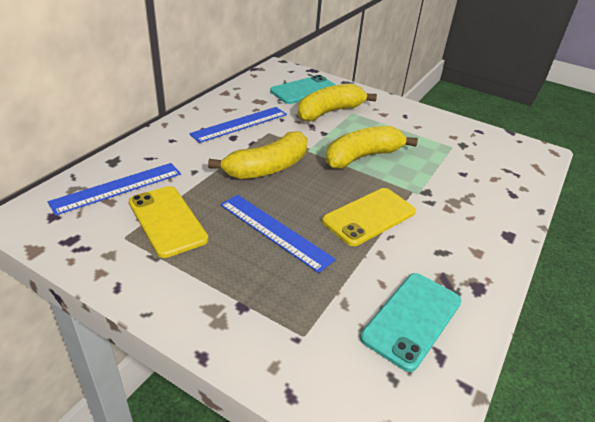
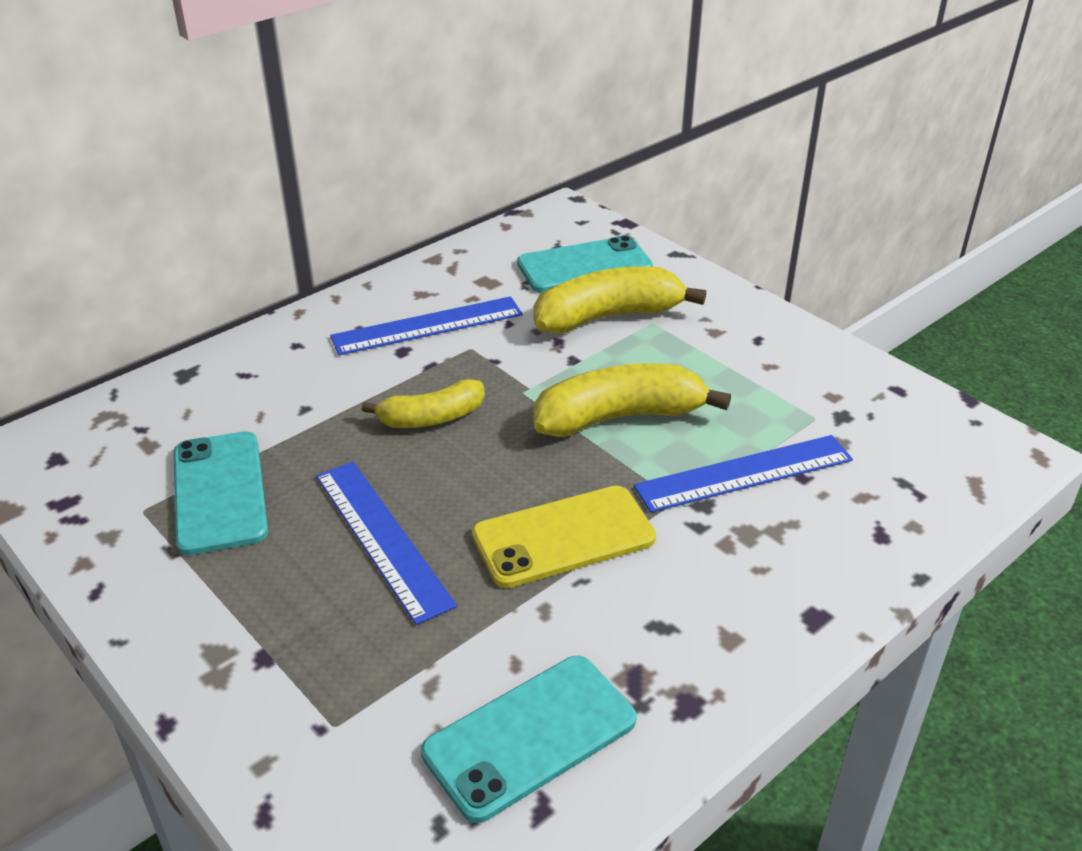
camera: 20 degrees right, 0 degrees up
blue ruler [48,163,181,216] -> blue ruler moved to [634,435,853,513]
yellow phone [129,186,208,258] -> turquoise phone [173,431,268,555]
yellow banana [208,132,307,179] -> yellow banana [362,379,485,428], size x0.63

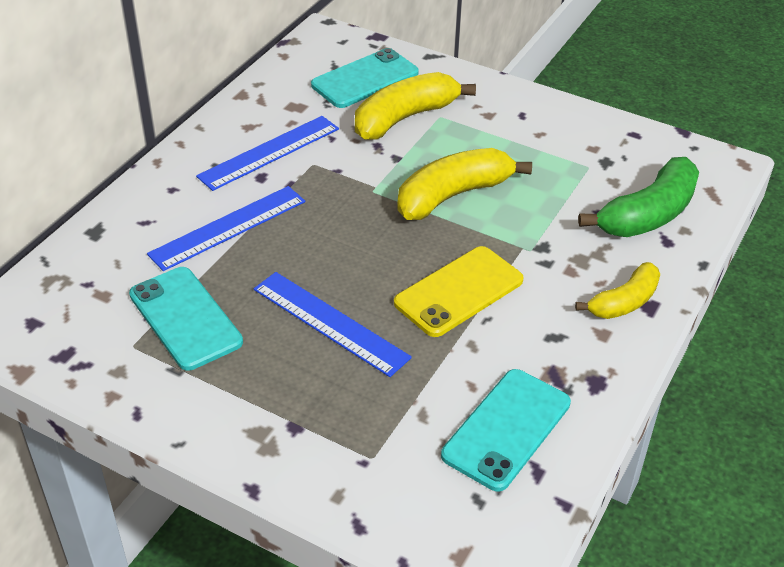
camera: 20 degrees left, 5 degrees up
yellow banana [362,379,485,428] -> yellow banana moved to [575,262,660,319]
blue ruler [634,435,853,513] -> blue ruler moved to [147,186,305,271]
none -> green banana [578,157,699,237]

